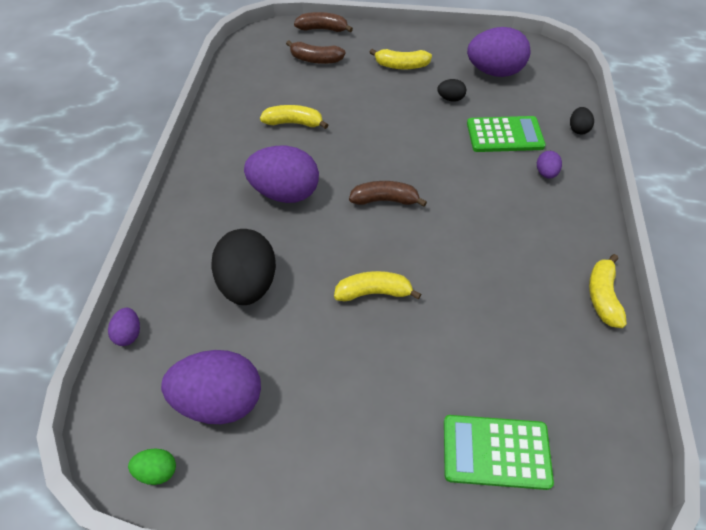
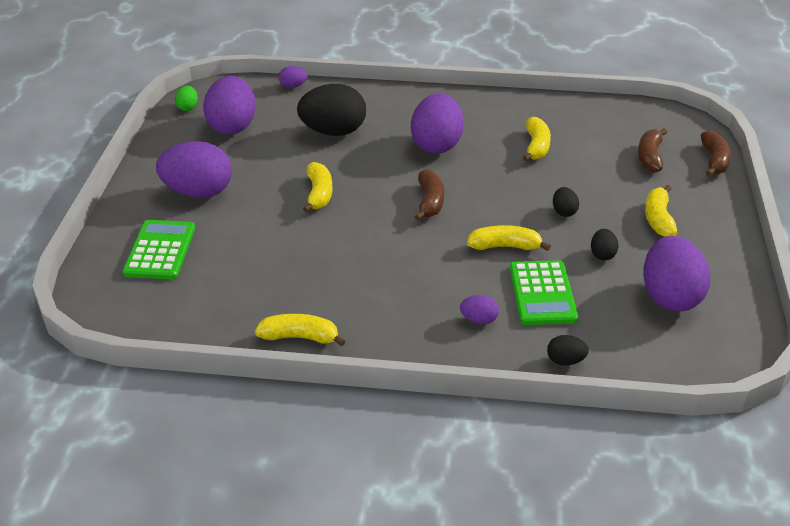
camera: 90 degrees right, 15 degrees down
none -> purple egg [156,141,232,198]
none -> yellow banana [467,225,551,251]
none -> black egg [553,187,579,217]

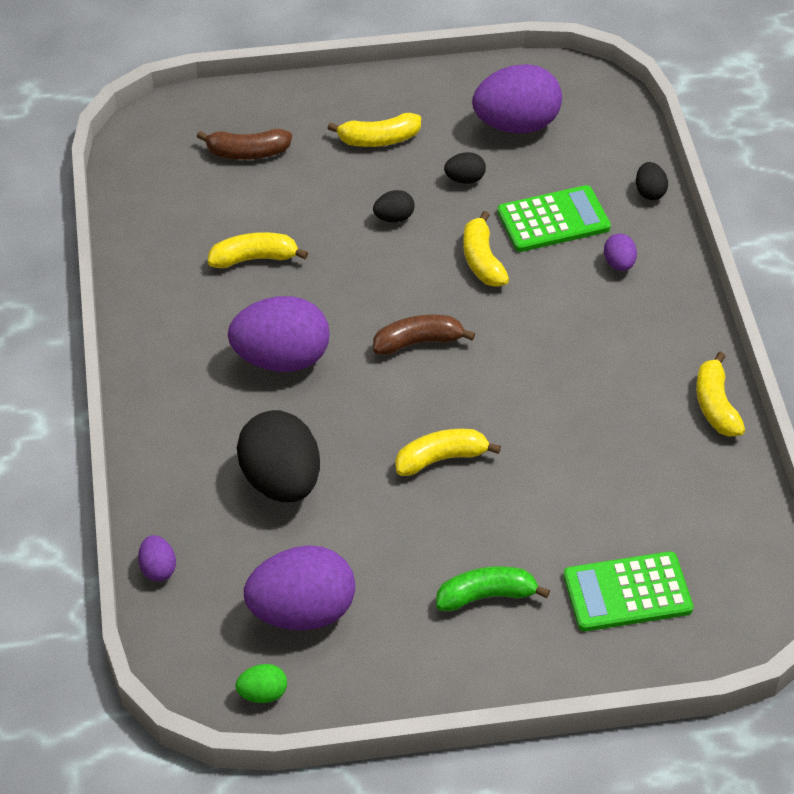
camera: 105 degrees left, 10 degrees up
purple egg [156,141,232,198] -> green banana [436,566,550,611]
brown banana [701,130,731,177] -> none

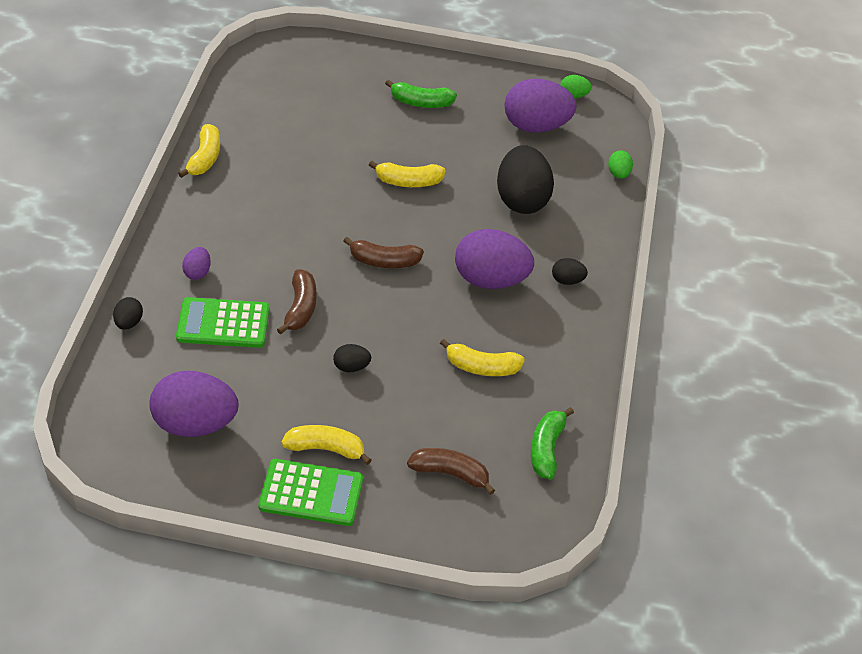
camera: 165 degrees left, 0 degrees up
purple egg [138,535,176,581] -> green egg [608,150,633,179]
black egg [444,152,486,184] -> black egg moved to [552,258,588,285]
yellow banana [463,211,509,287] -> brown banana [277,270,316,335]
green calculator [563,551,693,631] -> green calculator moved to [258,459,363,526]
none -> green banana [531,407,574,480]

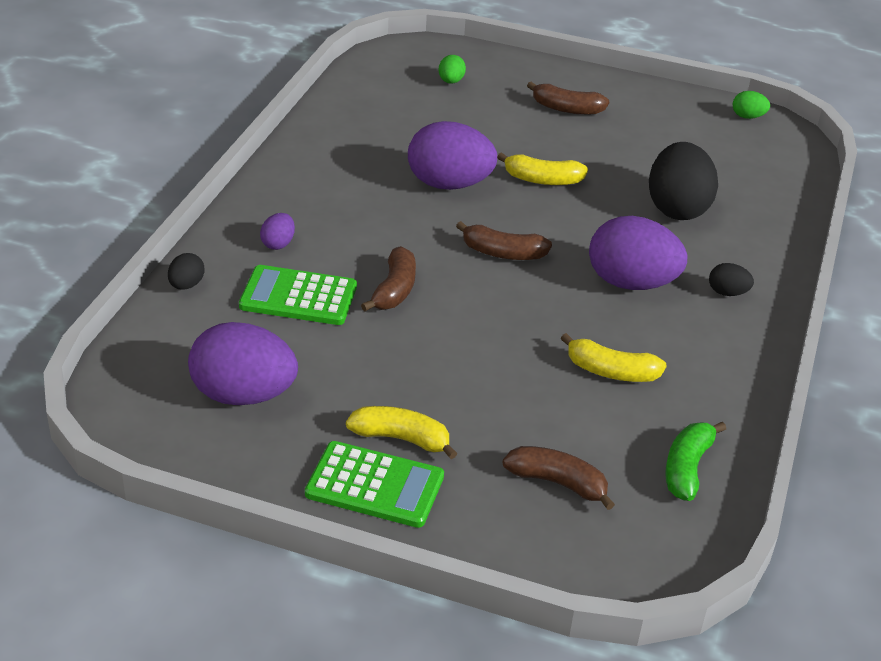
camera: 10 degrees right, 10 degrees down
yellow banana [178,124,220,178] -> none
black egg [333,344,371,372] -> none
green banana [385,80,457,108] -> brown banana [527,81,609,115]
purple egg [504,79,577,133] -> purple egg moved to [408,121,497,190]
green egg [608,150,633,179] -> green egg moved to [439,55,466,84]

